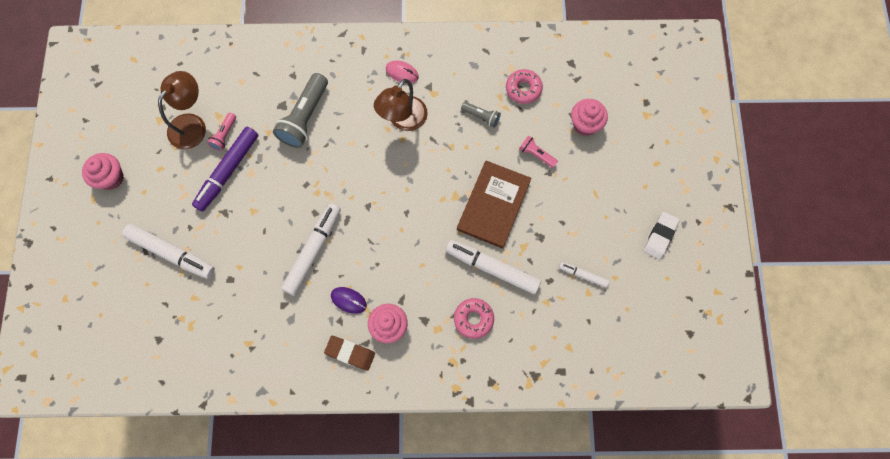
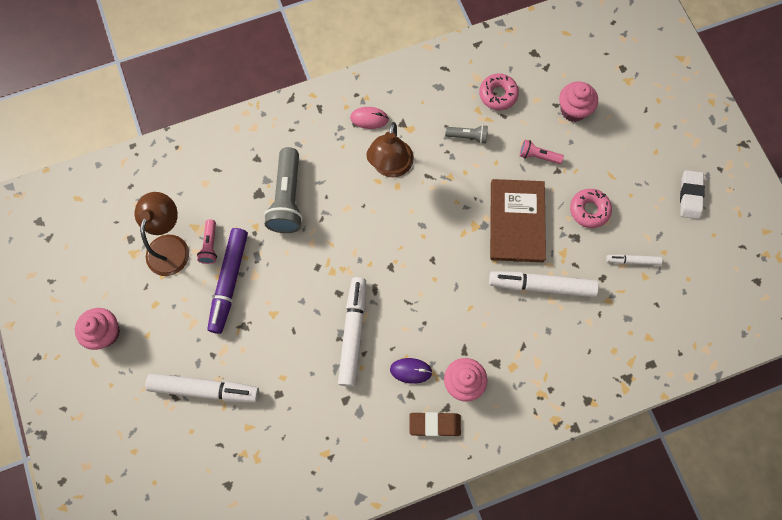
camera: 20 degrees left, 0 degrees up
pink donut [454,298,494,339] -> pink donut moved to [570,189,612,228]

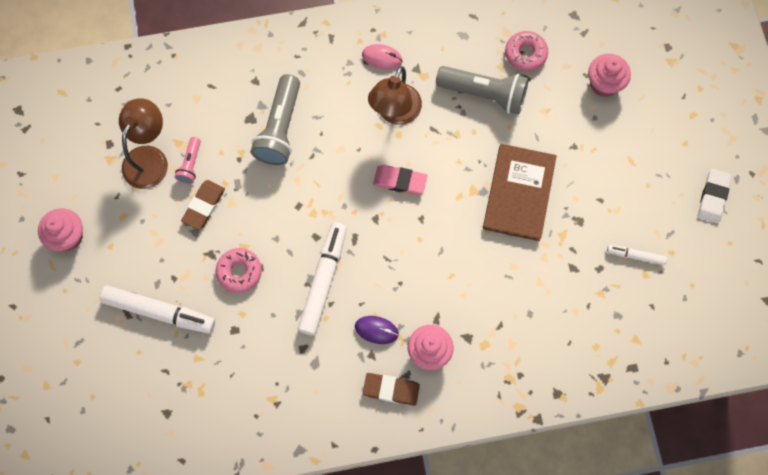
camera: 10 degrees right, 0 degrees up
purple marker [207,228,248,334] -> brown eraser [181,180,225,230]
grey flashlight [445,125,488,144] -> grey flashlight [436,66,529,114], size x1.96
white marker [489,271,599,297] -> none
pink flashlight [519,140,564,164] -> none
pink donut [570,189,612,228] -> pink donut moved to [216,248,262,293]
none -> pink eraser [373,165,427,195]

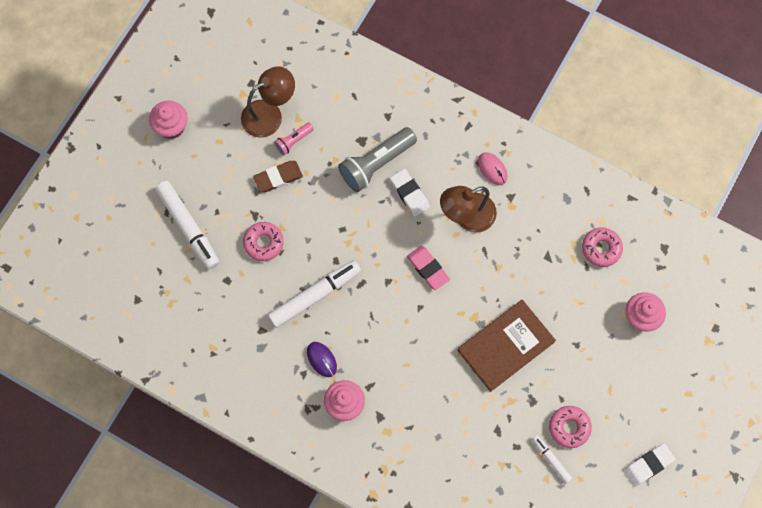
camera: 40 degrees right, 0 degrees up
brown eraser [363,373,420,406] -> none
grey flashlight [436,66,529,114] -> none
none -> white eraser [390,169,430,216]
none -> pink donut [549,406,592,448]

